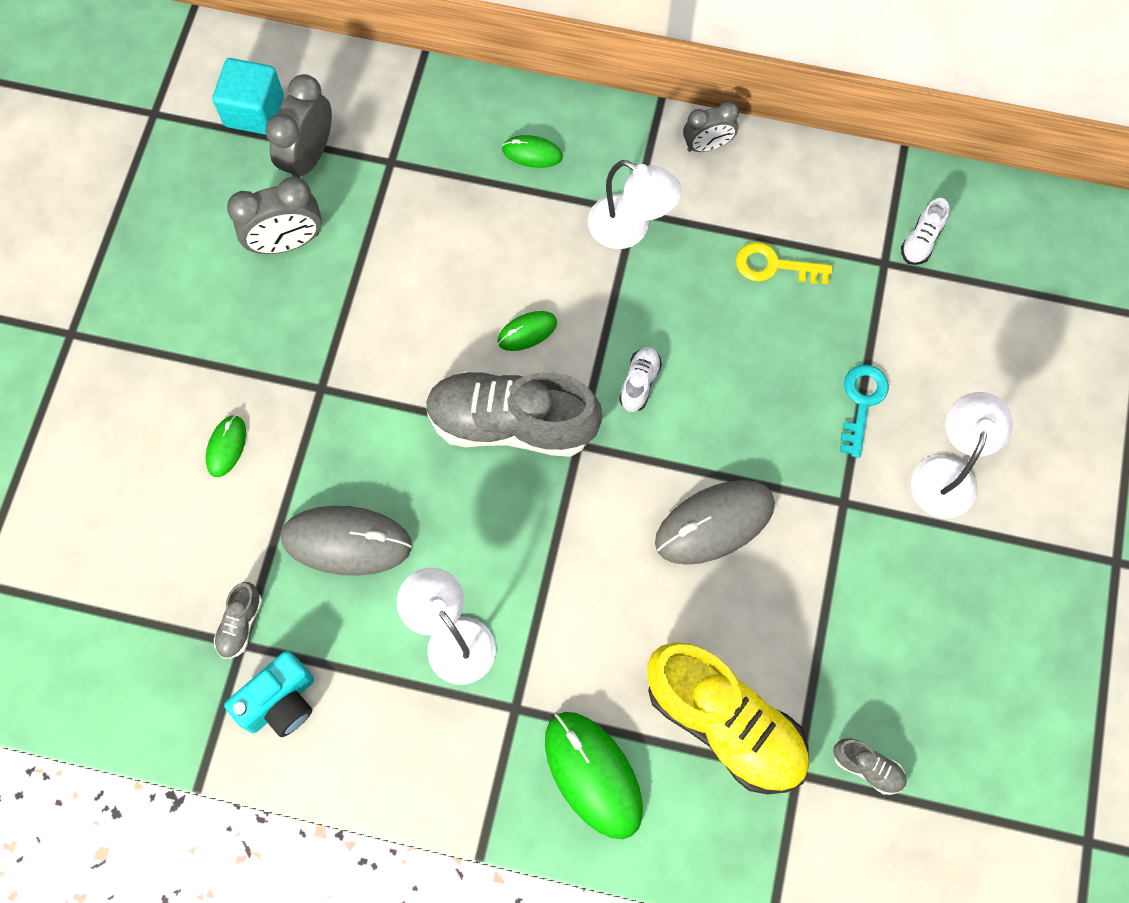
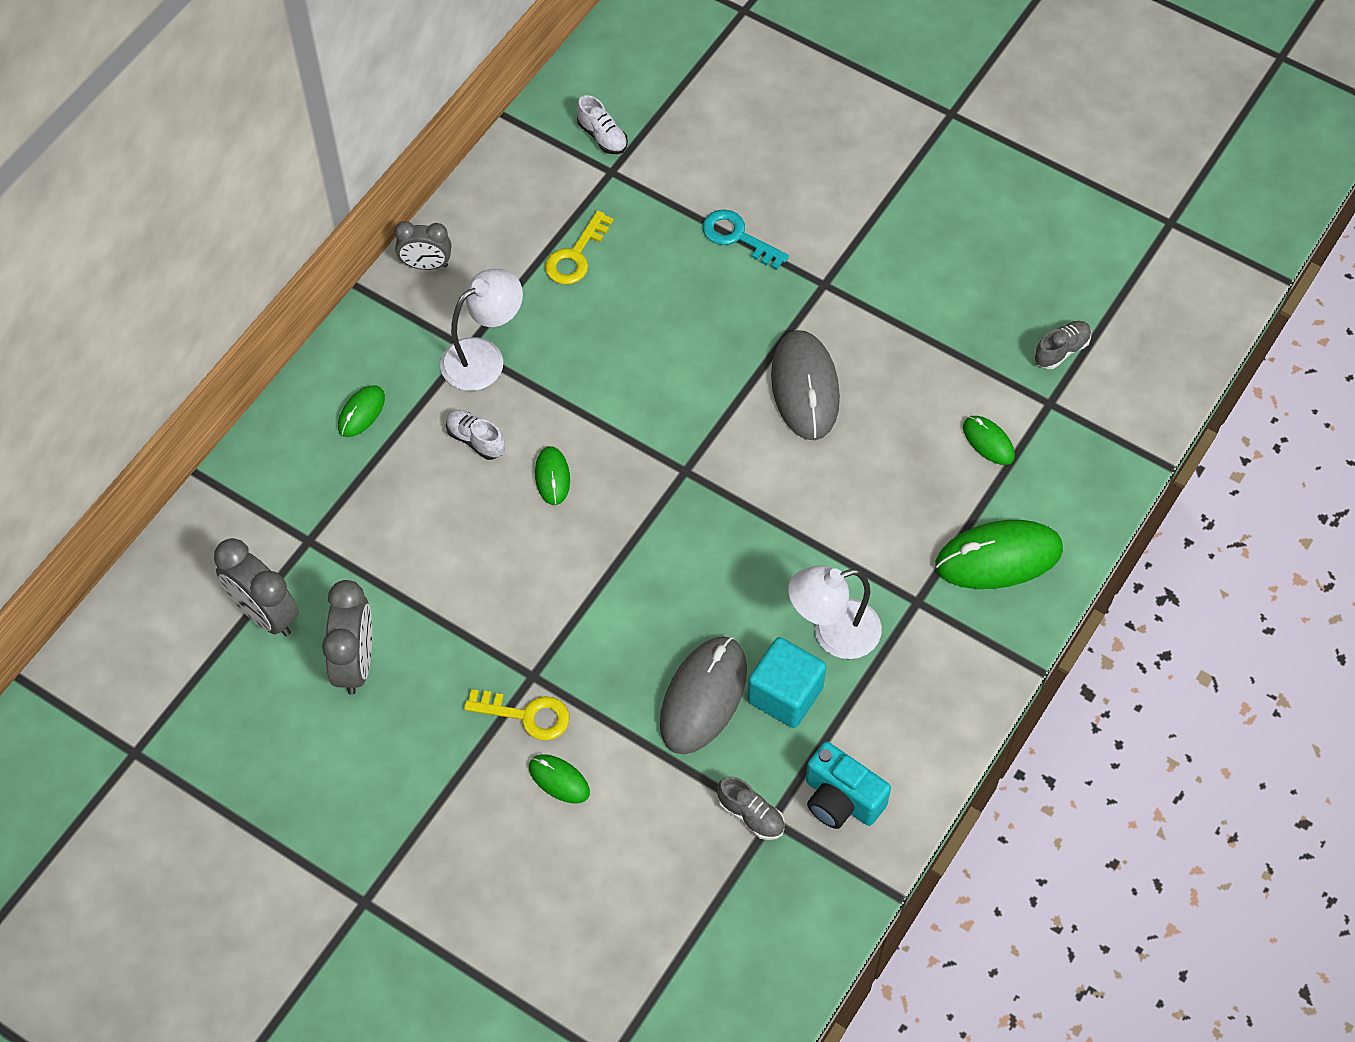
camera: 70 degrees left, 10 degrees down
turquoise cube [212,58,284,135] -> turquoise cube moved to [747,637,826,728]
turquoise camera [224,651,314,737] -> turquoise camera turned 150 degrees clockwise [806,742,891,829]
grey shoe [425,371,602,457] -> none
white shoe [619,347,662,412] -> white shoe moved to [446,410,505,460]
yellow shoe [647,642,809,794] -> green mouse [963,416,1015,465]
grey clock [683,101,739,152] -> grey clock turned 90 degrees clockwise [394,221,451,270]
white lamp [911,392,1013,518] -> none
none -> yellow key [464,689,569,741]

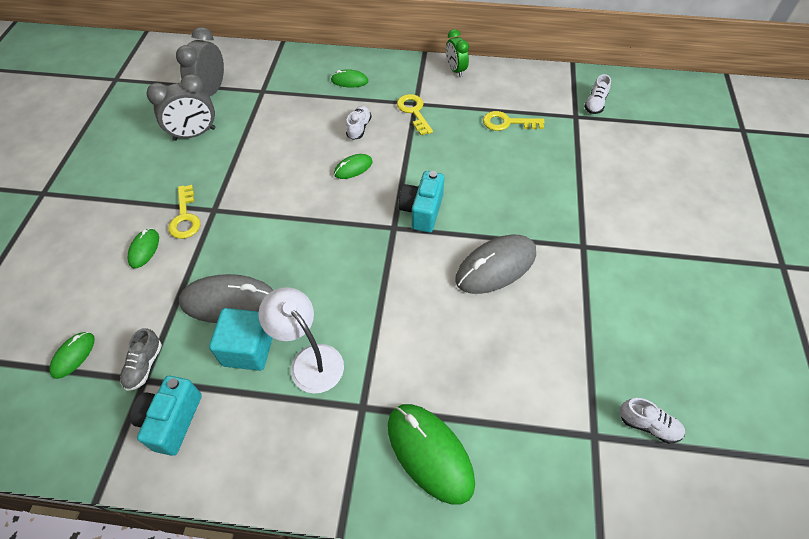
camera: 65 degrees right, 5 degrees down
grey clock [394,221,451,270] -> green clock [446,29,469,77]
white lamp [440,269,523,391] -> yellow key [397,94,433,135]
turquoise key [703,209,789,270] -> none
green mouse [963,416,1015,465] -> green mouse moved to [49,332,95,379]
grey shoe [1034,321,1091,369] -> white shoe [620,398,685,444]
none -> turquoise camera [399,171,444,233]

